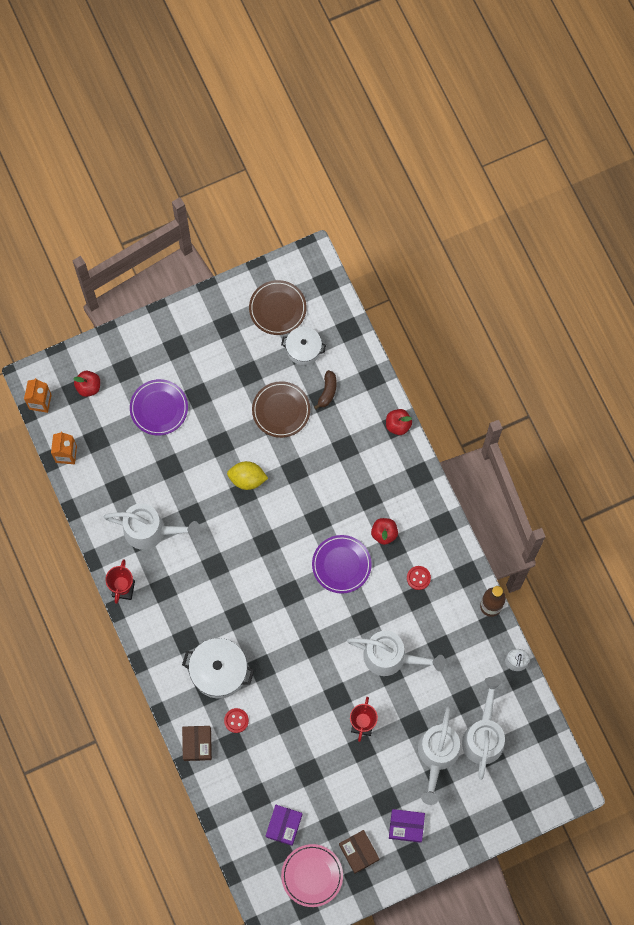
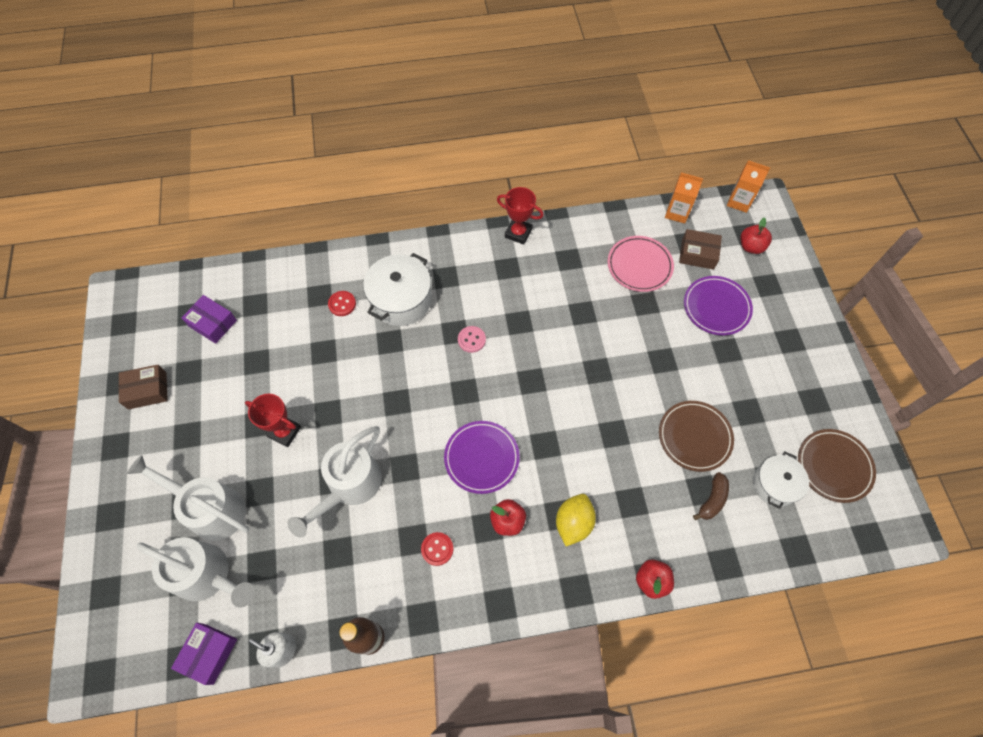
camera: 105 degrees right, 10 degrees down
white watering can [104,503,200,550] -> none
brown box [182,726,212,761] -> brown box moved to [679,229,722,270]
yellow lemon [227,461,268,490] -> yellow lemon moved to [556,494,596,546]
pink plate [281,844,343,907] -> pink plate moved to [608,236,674,292]
brown banana [314,370,337,409] -> brown banana turned 90 degrees counterclockwise [693,472,729,520]
purple box [389,809,425,843] -> purple box moved to [171,623,237,685]
none -> pink button [458,326,486,353]

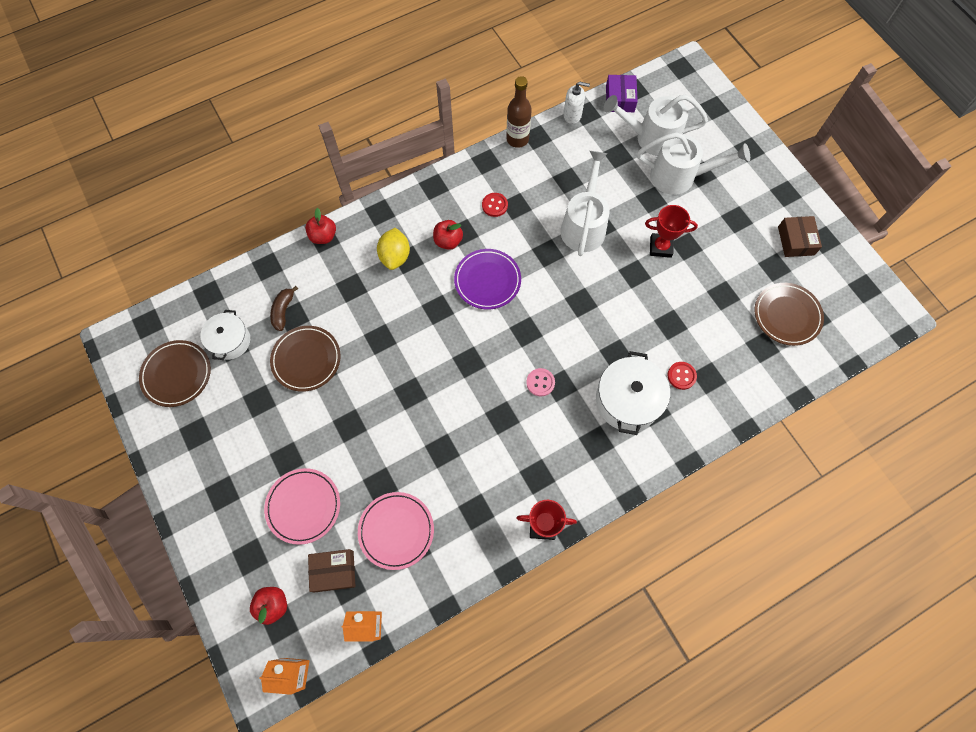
camera: 160 degrees right, 5 degrees up
brown box [118,365,168,409] -> brown box turned 60 degrees counterclockwise [778,216,822,257]
purple box [182,295,237,344] -> brown plate [755,283,824,346]
purple plate [684,276,753,336] -> pink plate [264,468,340,545]

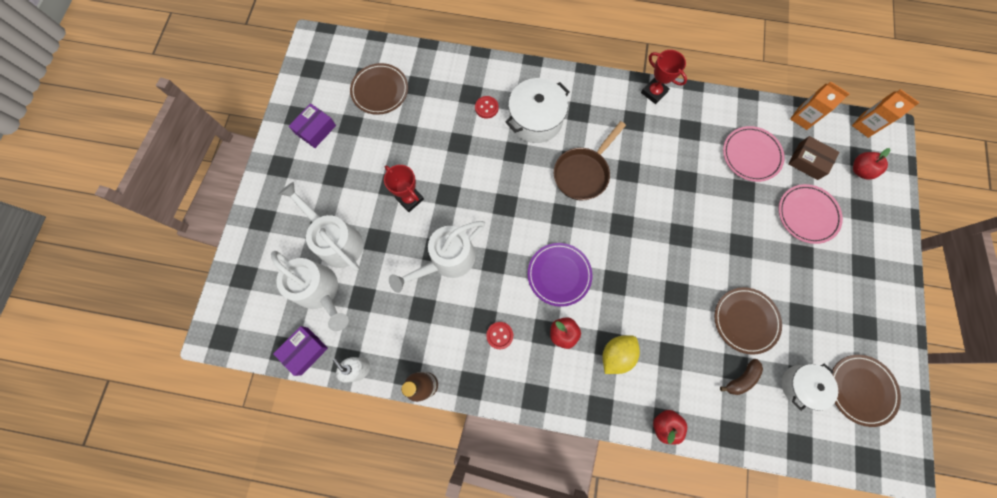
camera: 140 degrees left, 5 degrees up
pink button [526,368,555,396] -> brown pan [554,121,626,201]
brown box [778,216,822,257] -> purple box [289,103,336,148]

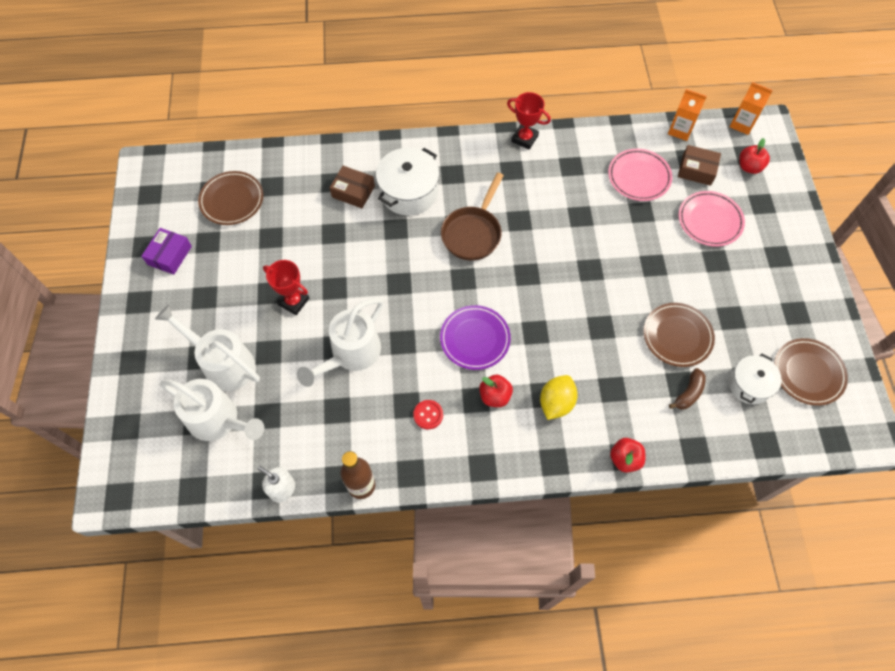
camera: 15 degrees left, 10 degrees down
purple box [273,326,328,376] -> none
red button [475,96,499,119] -> brown box [330,166,375,208]

